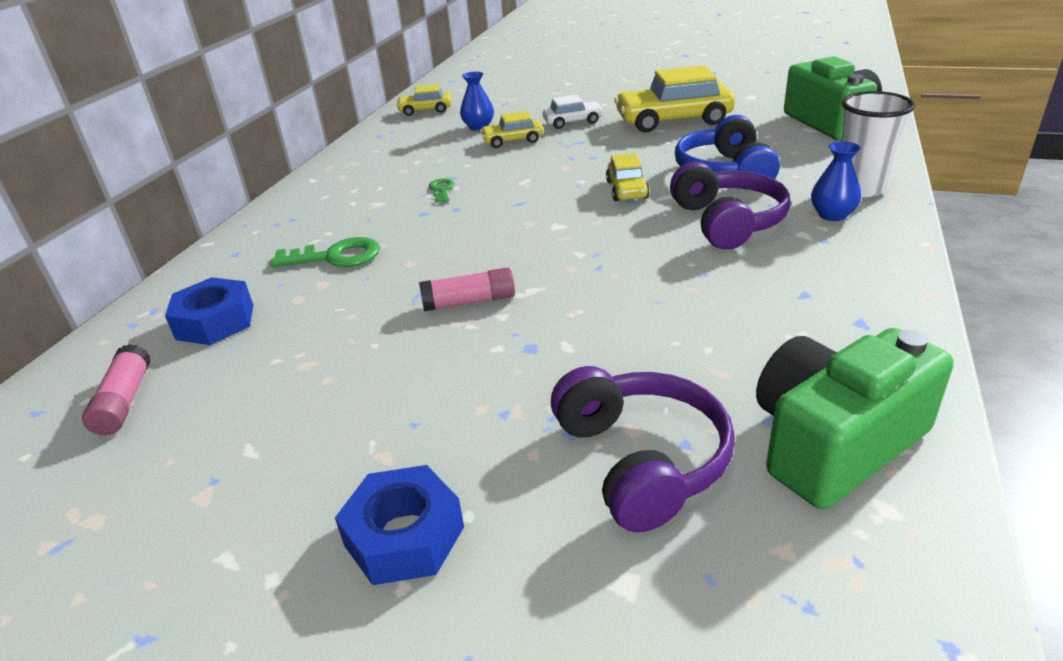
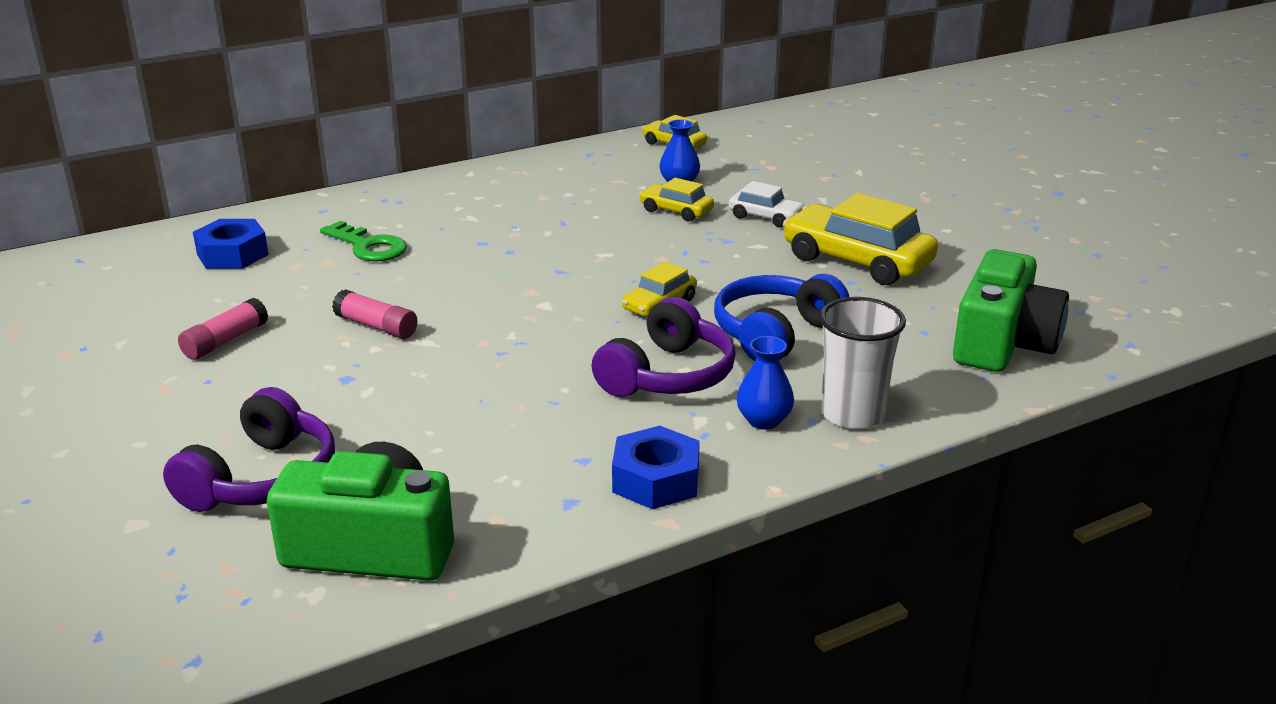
camera: 40 degrees right, 5 degrees down
pink glue stick [82,344,150,435] -> pink glue stick moved to [178,298,268,360]
blue nut [335,465,464,585] -> blue nut moved to [612,426,700,509]
green key [429,178,455,203] -> none

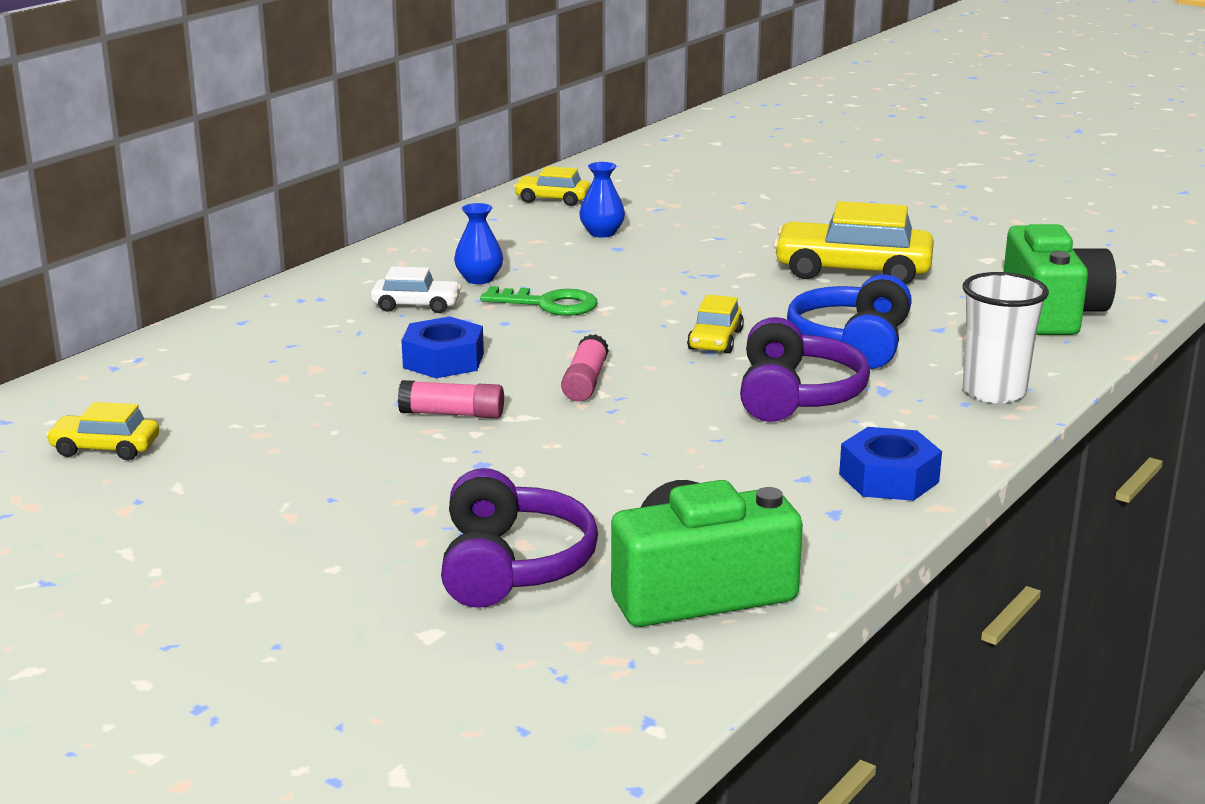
camera: 25 degrees left, 5 degrees down
pink glue stick [178,298,268,360] -> pink glue stick moved to [561,334,609,402]
blue nut [193,219,269,269] -> blue nut moved to [401,316,484,378]
green key [320,221,407,262] -> green key moved to [480,286,597,316]
yellow car [639,178,714,222] -> yellow car moved to [46,402,159,460]
white car [728,181,806,228] -> white car moved to [371,266,461,313]
blue vase [736,336,794,430] -> blue vase moved to [454,203,503,284]

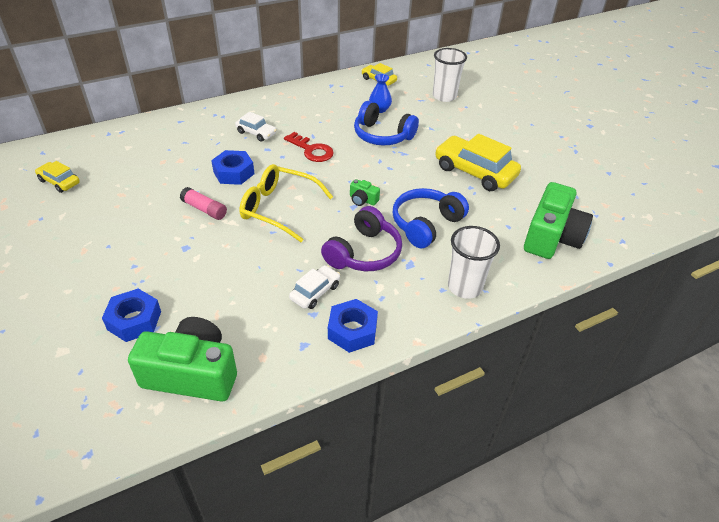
camera: 25 degrees right, 20 degrees up
purple headphones [441,468,598,608] -> blue nut [102,288,161,342]
blue vase [454,203,503,284] -> none
green key [480,286,597,316] -> red key [284,132,334,162]
pink glue stick [561,334,609,402] -> yellow glasses [239,164,333,242]
yellow car [687,295,744,353] -> green camera [350,179,380,206]
none -> white car [289,265,340,309]
none -> blue headphones [354,101,419,145]
none -> white cup [433,48,467,102]

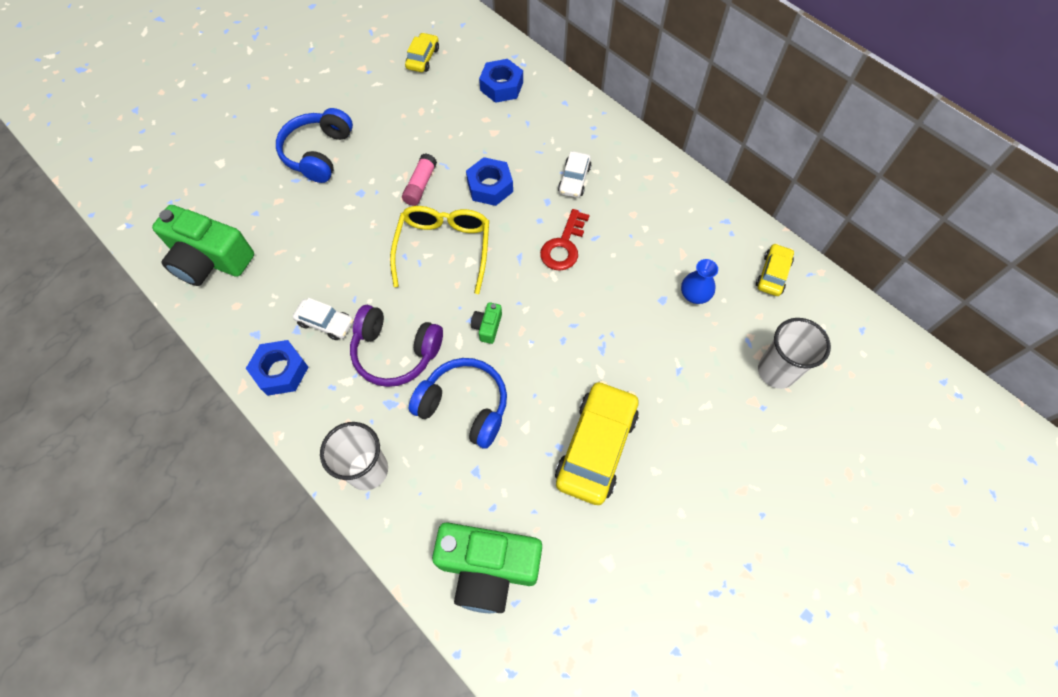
camera: 75 degrees right, 20 degrees up
blue nut [102,288,161,342] -> blue nut moved to [479,59,523,103]
green camera [128,317,237,402] -> green camera turned 120 degrees clockwise [152,205,254,286]
blue headphones [354,101,419,145] -> blue headphones moved to [276,108,353,183]

